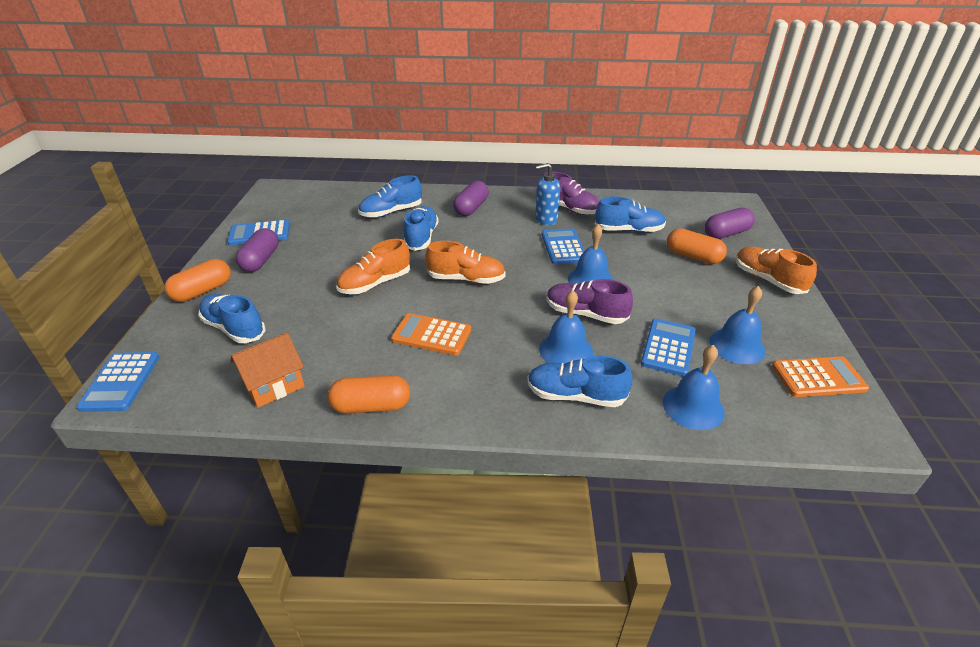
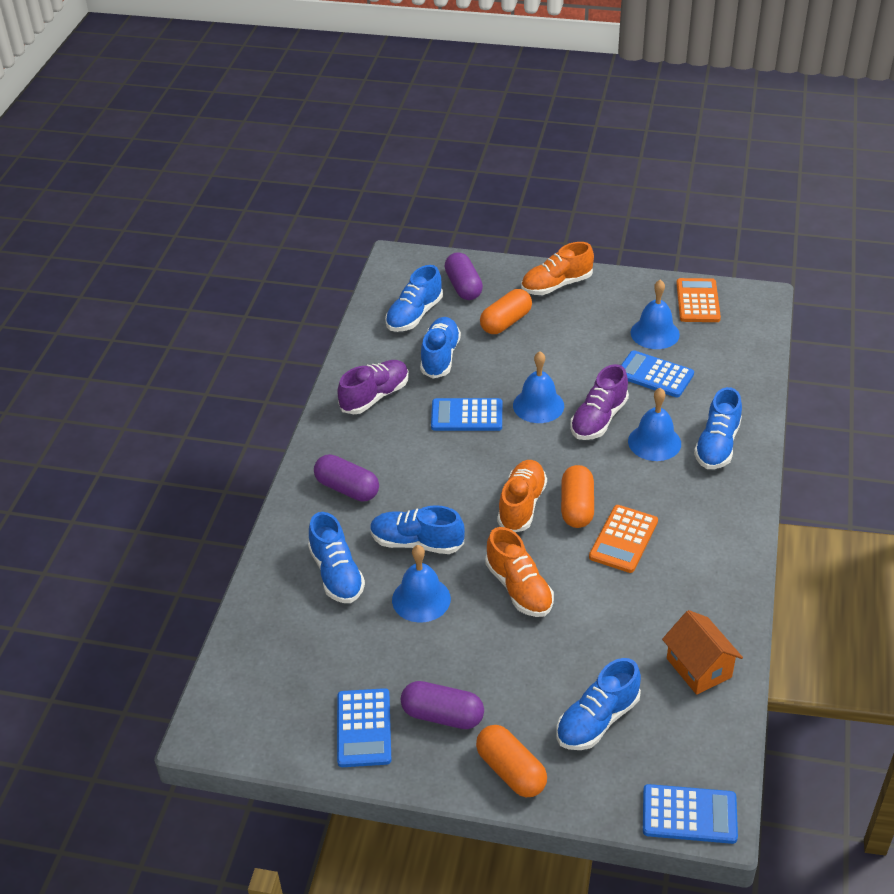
camera: 80 degrees left, 5 degrees up
orange capsule [328,375,410,414] -> orange capsule moved to [561,465,594,528]
blue soap dispenser [535,163,560,225] -> none
blue bell [663,345,725,430] -> blue bell moved to [392,545,451,623]
none -> blue shoe [385,265,443,332]

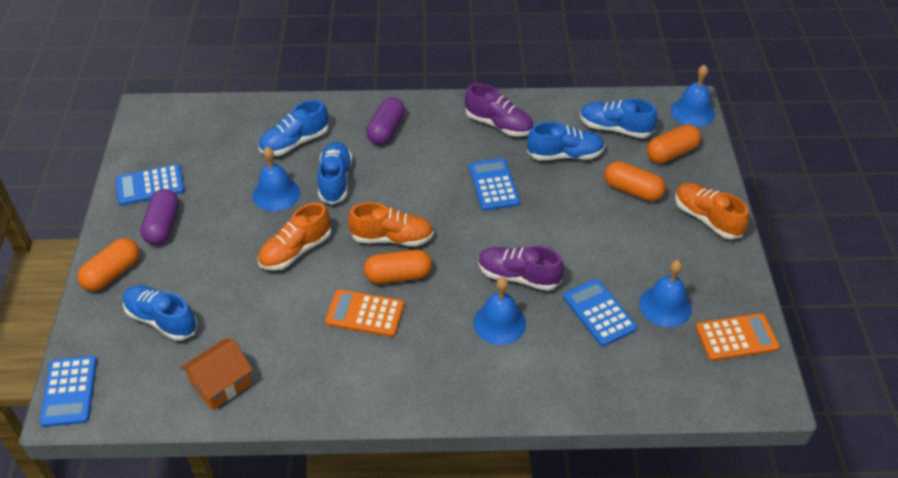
camera: 75 degrees right, 5 degrees up
purple capsule [445,252,483,300] -> orange capsule [647,124,701,163]
blue bell [513,351,564,423] -> blue bell moved to [671,65,715,127]
blue calculator [621,350,694,397] -> blue calculator turned 45 degrees counterclockwise [563,279,637,346]
blue shoe [694,387,742,469] -> none

